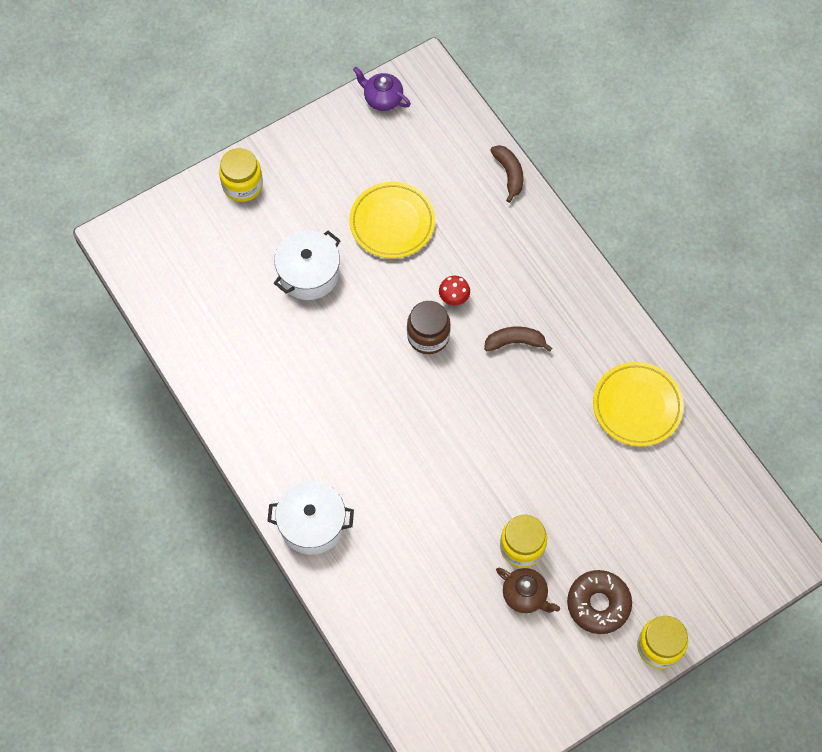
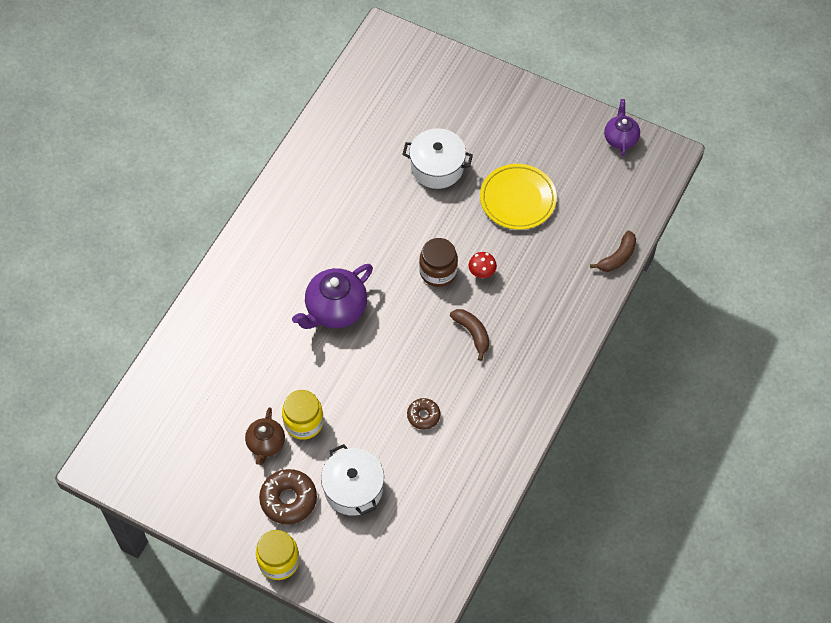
camera: 60 degrees right, 5 degrees down
yellow jar [219,148,263,202] -> none
white pot [267,481,354,555] -> white pot moved to [321,444,384,516]
yellow plate [593,362,684,447] -> none
none -> purple teapot [292,264,373,329]
none -> brown donut [407,398,440,430]

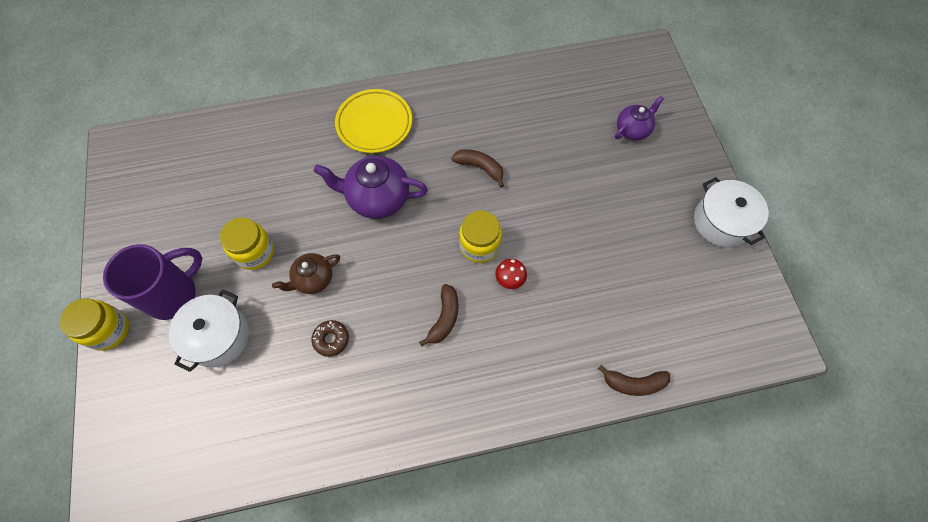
camera: 50 degrees right, 5 degrees up
brown teapot [245,407,285,465] -> brown teapot moved to [272,253,340,294]
brown donut [259,469,317,524] -> purple mug [103,244,202,320]
white pot [402,128,473,189] -> white pot moved to [694,177,769,247]
brown jar [419,238,458,287] -> yellow jar [459,211,502,263]
yellow plate [480,164,557,230] -> yellow plate moved to [335,89,412,153]
purple teapot [604,99,640,156] -> purple teapot moved to [615,96,664,140]
none -> brown banana [451,149,504,188]

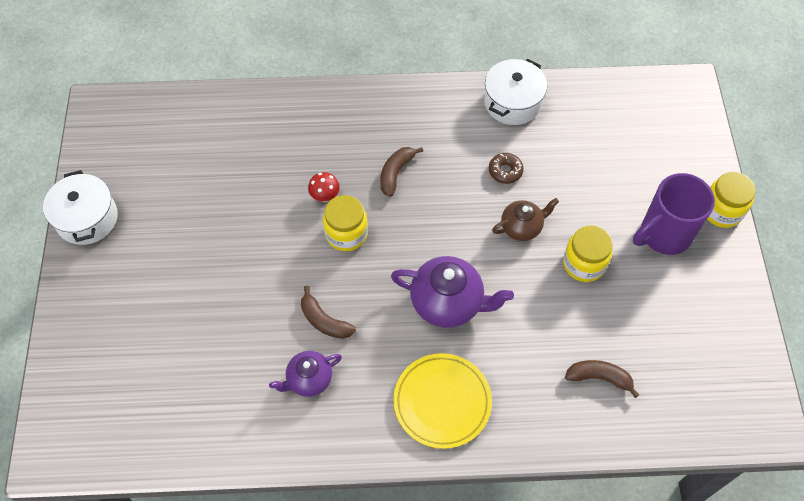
camera: 170 degrees left, 5 degrees down
white pot [169,289,249,372] -> white pot moved to [484,59,547,125]
brown banana [598,365,670,396] -> brown banana moved to [565,360,639,398]
purple teapot [615,96,664,140] -> purple teapot moved to [269,351,342,397]

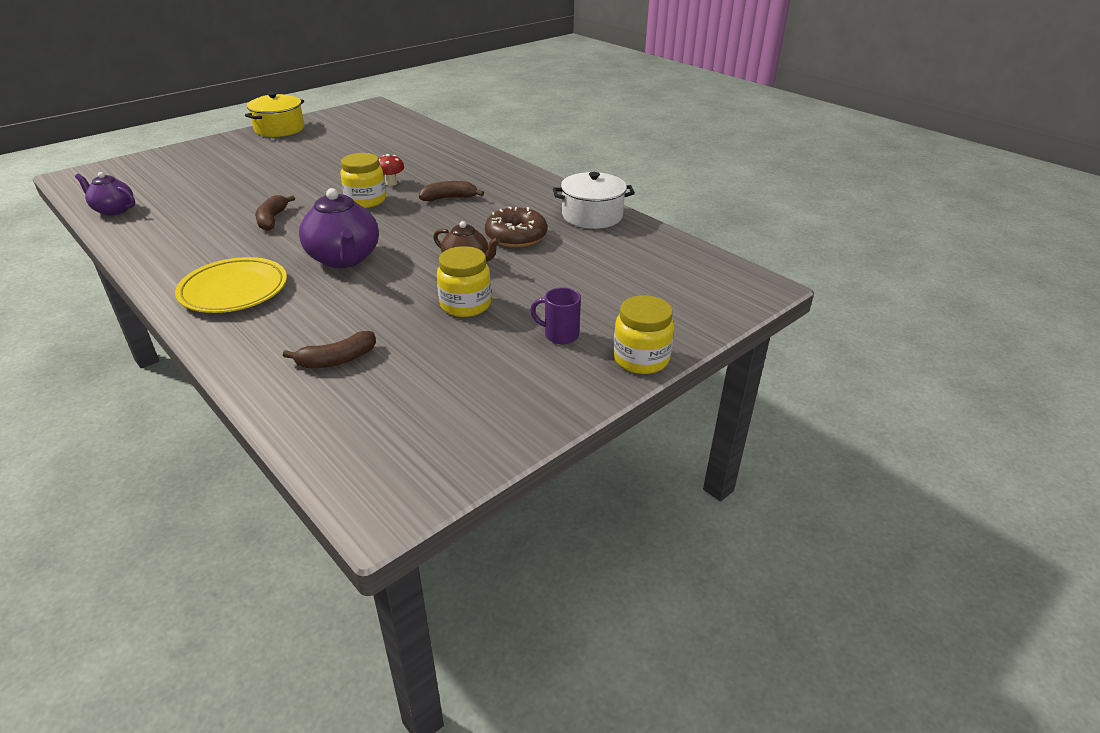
camera: 50 degrees right, 25 degrees down
white pot [43,170,118,245] -> yellow pot [245,92,304,137]
purple teapot [269,351,342,397] -> purple teapot moved to [75,172,135,216]
brown donut [489,153,524,184] -> brown donut [485,206,547,247], size x1.67
brown banana [565,360,639,398] -> brown banana turned 90 degrees clockwise [283,331,376,368]
purple mug [633,173,715,255] -> purple mug [530,287,581,344], size x0.51

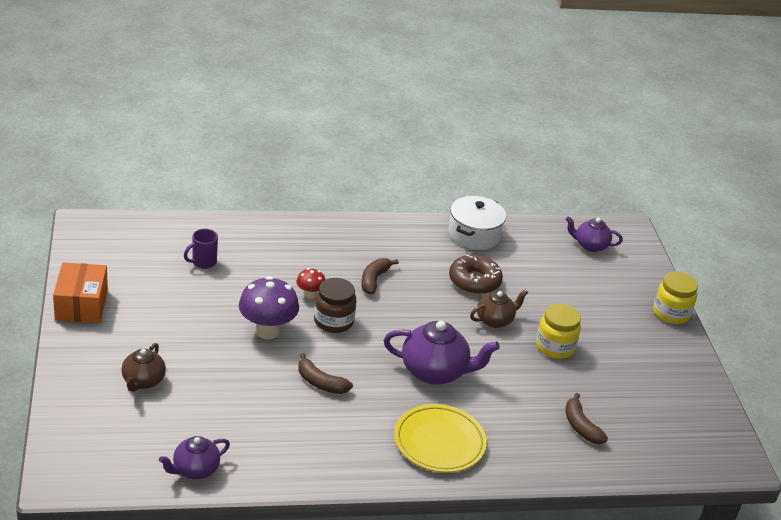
camera: 60 degrees left, 0 degrees up
yellow pot [245,92,304,137] -> orange box [53,263,108,323]
brown banana [283,331,376,368] -> brown banana turned 150 degrees clockwise [565,393,608,444]
yellow jar [340,153,386,208] -> brown jar [314,278,357,333]
purple mug [530,287,581,344] -> purple mug moved to [184,229,218,269]
none -> brown teapot [121,343,166,392]
none -> purple mushroom [239,276,299,339]
none -> purple teapot [566,216,623,252]

